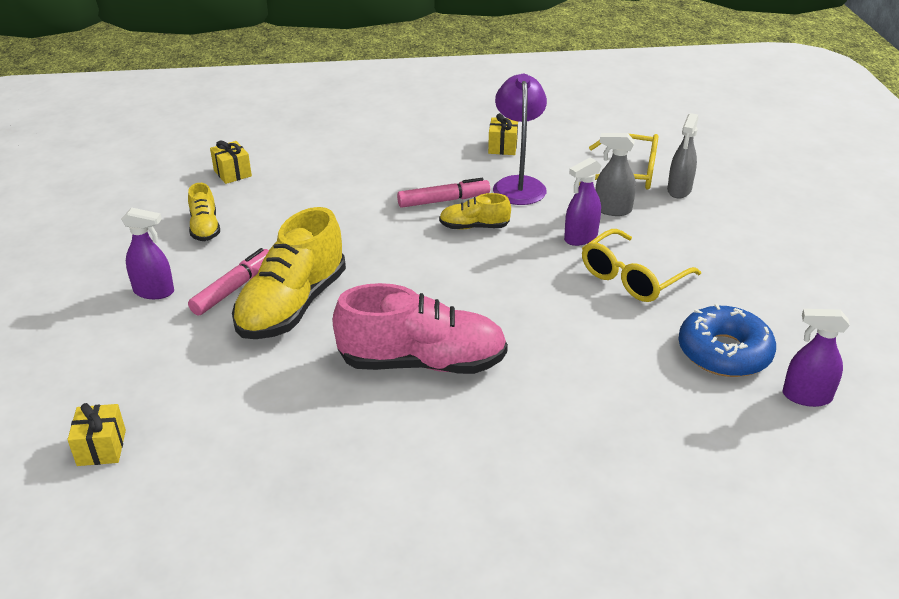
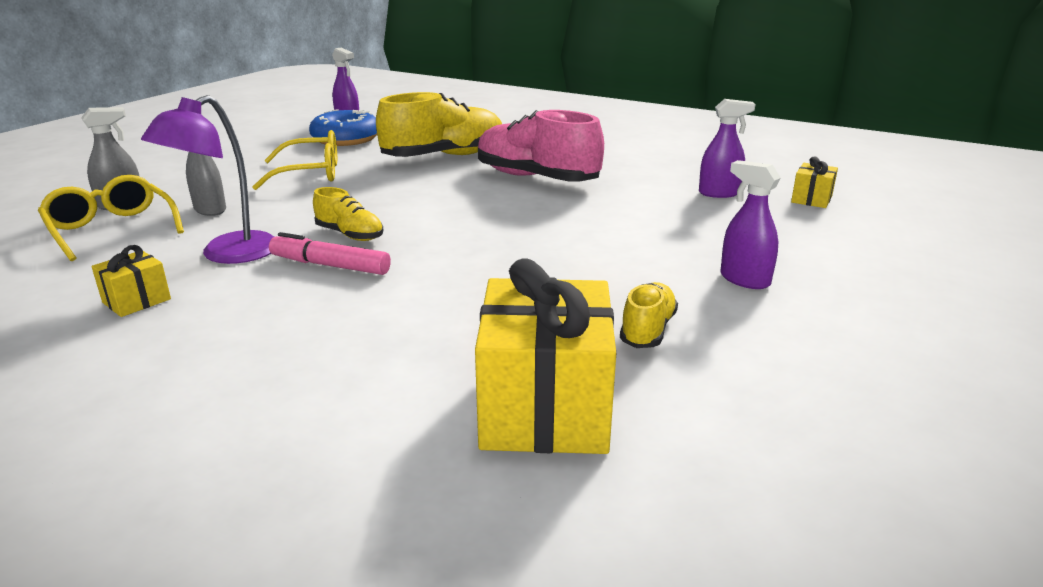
camera: 145 degrees left, 10 degrees down
pink marker [188,248,269,316] -> none
yellow gift [210,141,252,184] -> yellow gift [475,258,616,454], size x2.15
yellow shoe [232,207,346,339] -> yellow shoe moved to [376,92,502,157]
purple spray bottle [564,157,602,246] -> purple spray bottle moved to [699,99,756,198]

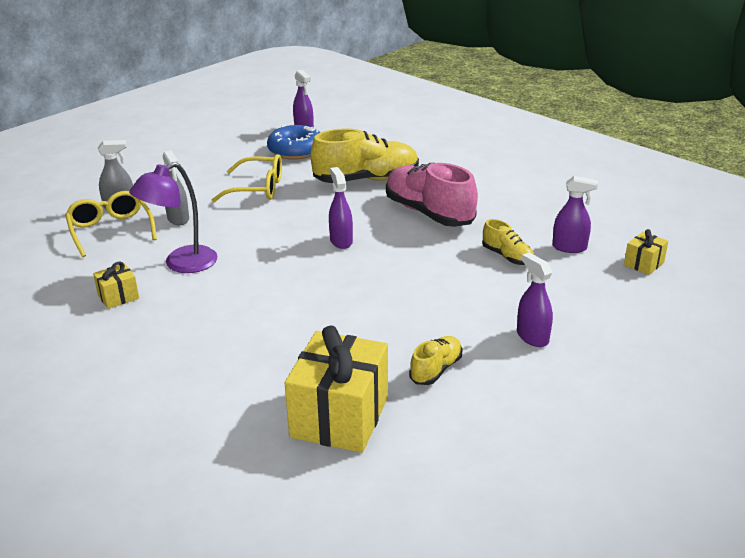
camera: 15 degrees right, 5 degrees up
pink marker [269,232,391,275] -> none
yellow shoe [313,187,384,241] -> yellow shoe moved to [482,219,534,265]
none -> purple spray bottle [329,167,353,249]

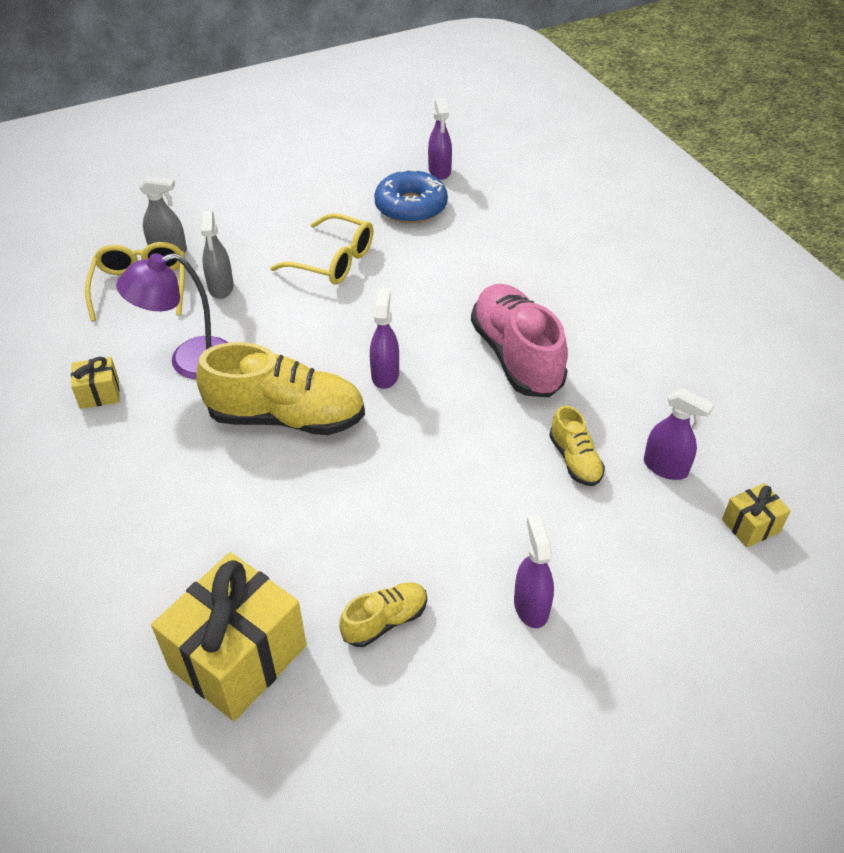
camera: 20 degrees right, 15 degrees up
yellow shoe [311,128,419,183] -> yellow shoe moved to [197,342,365,435]

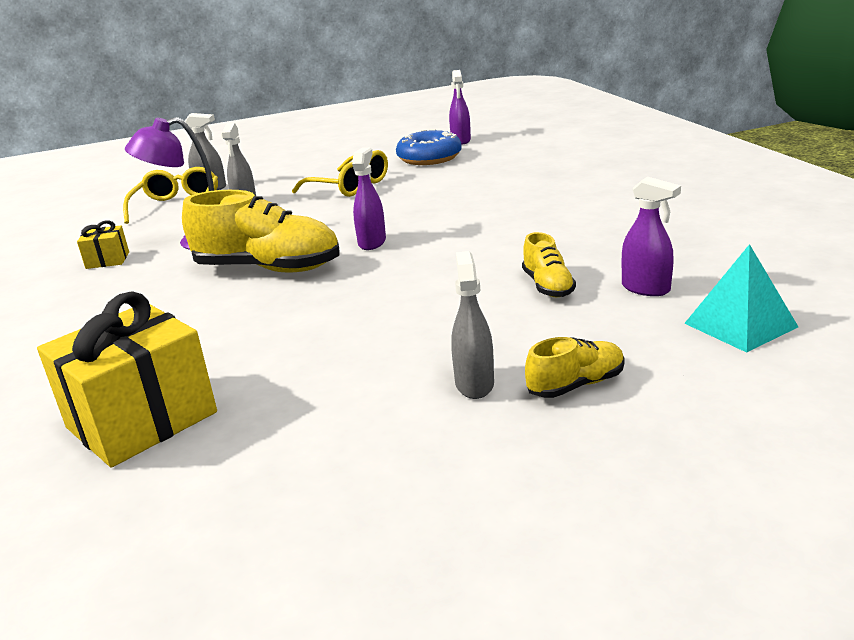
camera: 10 degrees right, 20 degrees down
yellow shoe [339,582,427,647] -> yellow shoe moved to [525,337,625,398]
pink shoe [471,284,568,397] -> none
purple spray bottle [514,515,554,628] -> grey spray bottle [451,251,494,399]
yellow gift [722,483,791,548] -> turquoise pyramid [684,244,798,353]

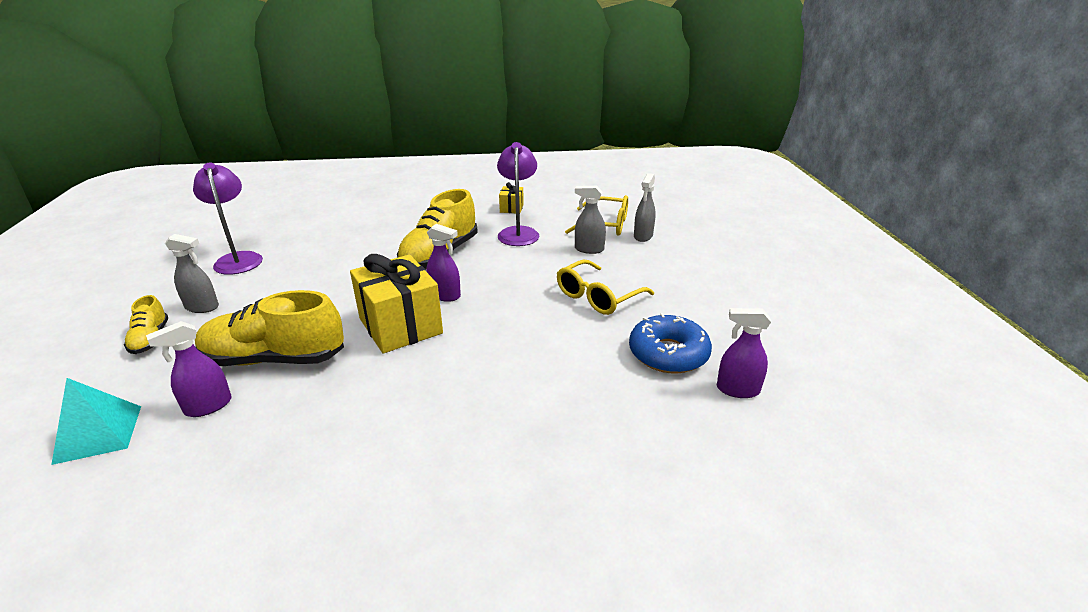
camera: 100 degrees right, 5 degrees up
yellow gift [37,291,217,468] -> yellow gift moved to [350,254,443,353]
yellow shoe [522,232,576,297] -> yellow shoe [195,290,344,366], size x1.99
none -> purple lamp [193,162,263,275]

